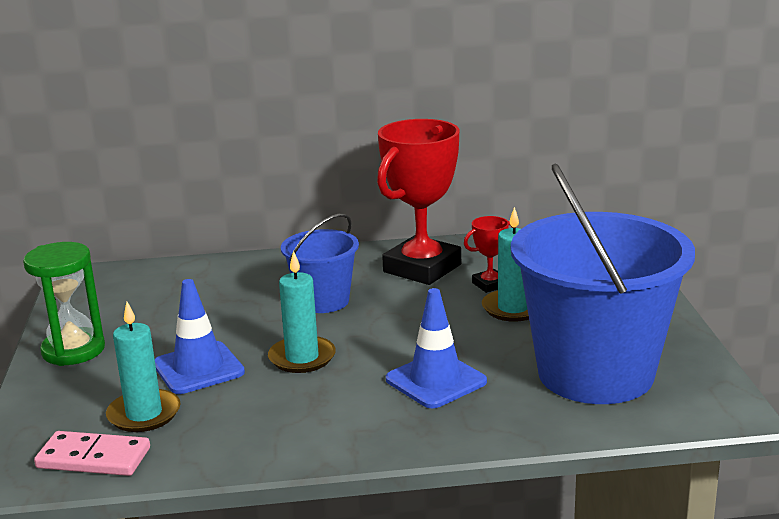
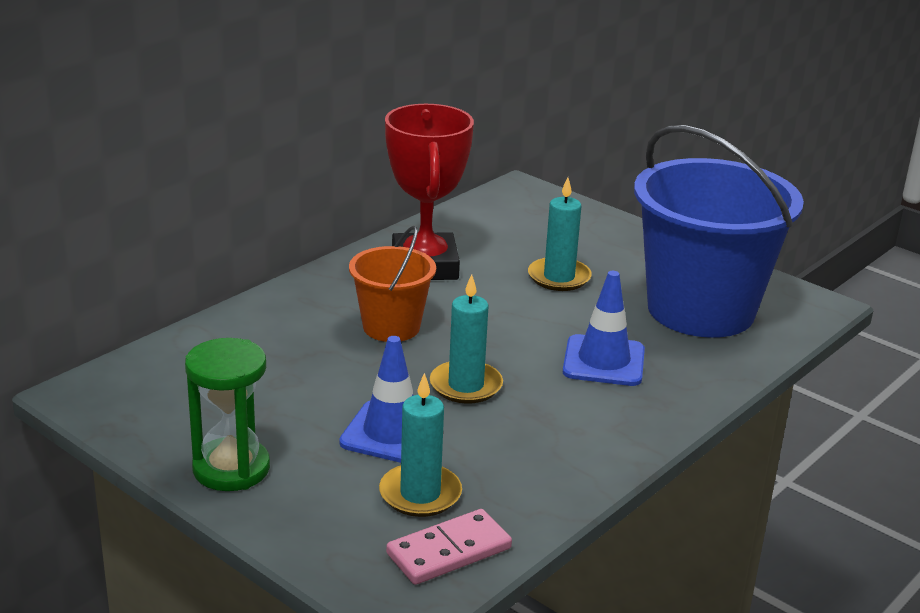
camera: 45 degrees left, 5 degrees up
blue bucket [281,214,359,313] -> orange bucket [349,226,436,342]
red trophy [464,216,516,293] -> none

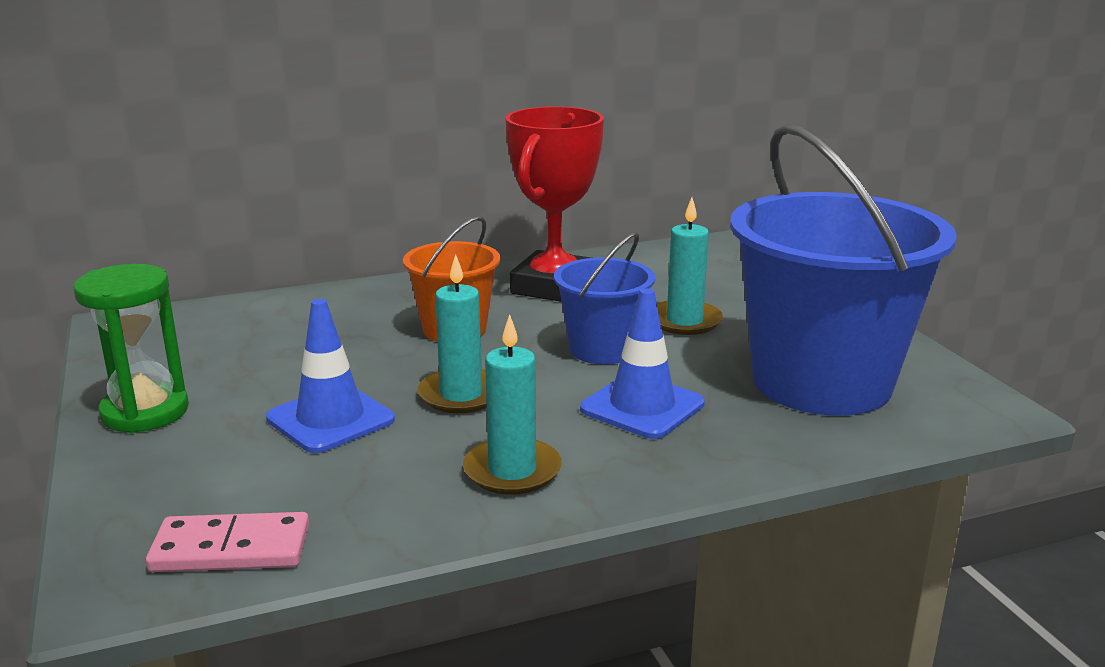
camera: 30 degrees right, 5 degrees down
turquoise candle [379,373,462,517] -> turquoise candle moved to [463,314,562,495]
none -> blue bucket [554,232,655,364]

